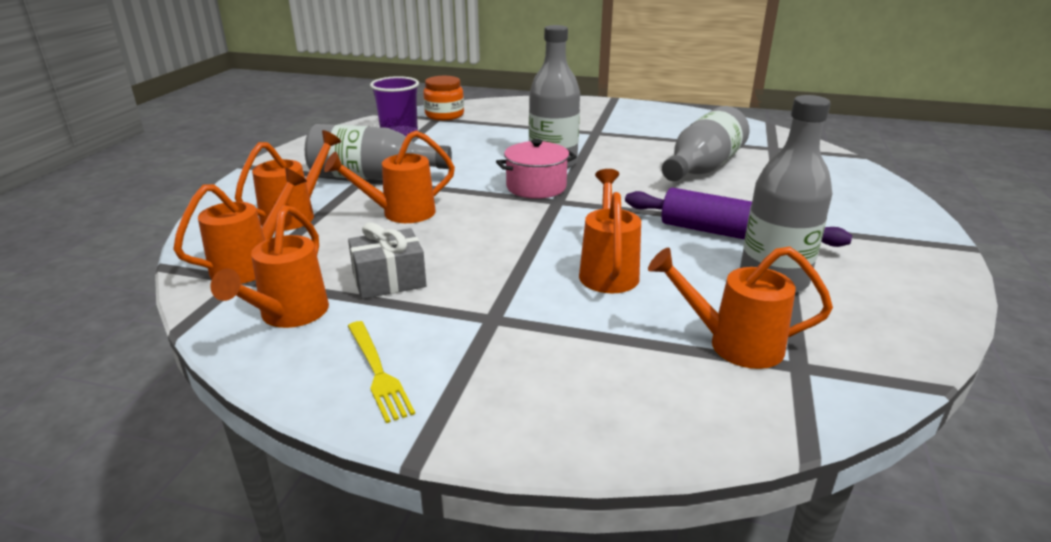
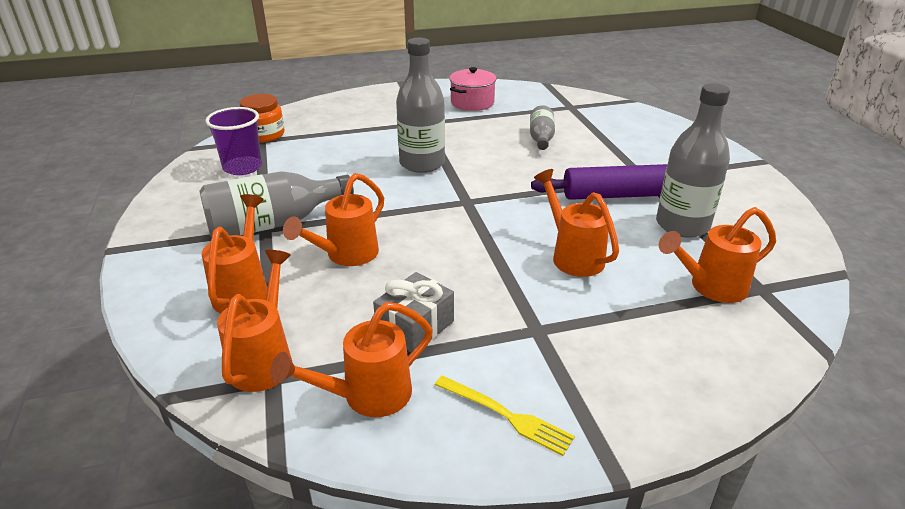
camera: 30 degrees left, 5 degrees up
orange watering can [210,205,329,328] -> orange watering can turned 75 degrees clockwise [270,302,433,417]
pink pot [496,139,577,199] -> pink pot moved to [449,67,496,111]
grey bottle [662,106,750,181] -> grey bottle [530,105,555,150], size x0.57

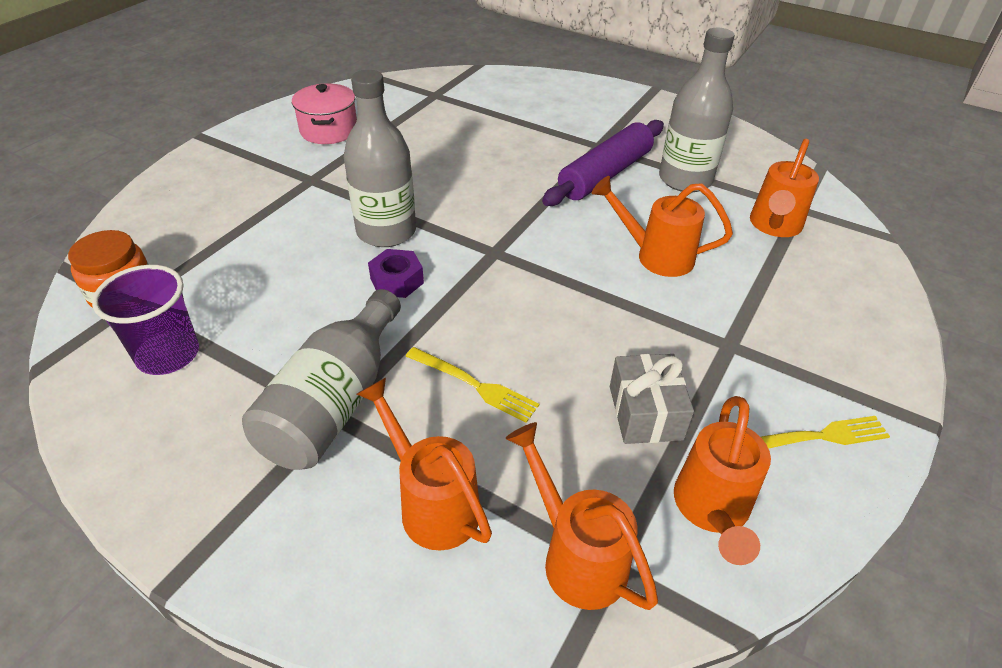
camera: 45 degrees left, 10 degrees up
orange watering can [283,173,384,266] -> yellow fork [406,347,539,423]
grey bottle [530,105,555,150] -> none
none -> purple nut [368,249,424,298]

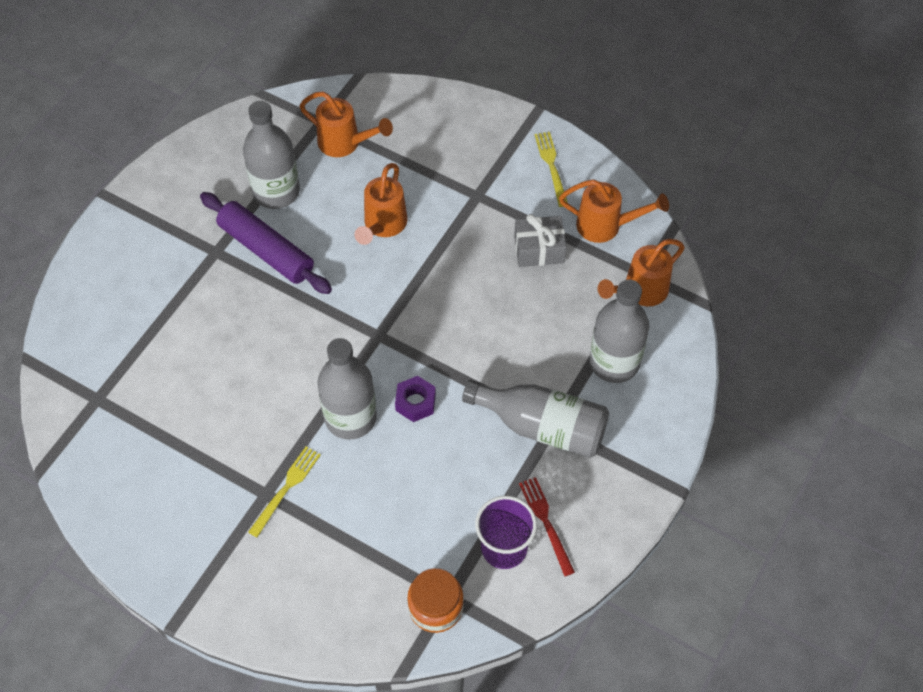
camera: 90 degrees left, 15 degrees up
pink pot [292,83,357,144] -> none
orange watering can [357,378,492,550] -> grey bottle [589,280,649,383]
yellow fork [406,347,539,423] -> yellow fork moved to [248,446,321,537]
none -> red fork [519,477,575,577]

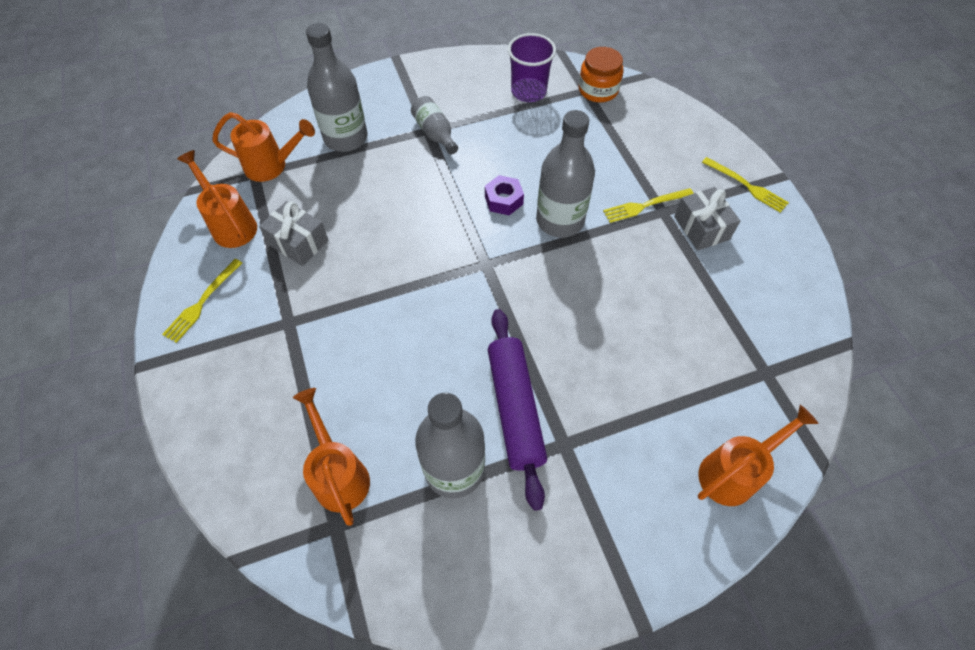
camera: 140 degrees left, 0 degrees up
orange watering can [355,163,408,245] -> orange watering can moved to [698,405,819,506]
grey bottle [462,380,609,458] -> grey bottle [411,96,458,155], size x0.57
red fork [519,477,575,577] -> none
none -> grey gift [674,187,740,250]
none -> yellow fork [702,157,789,213]

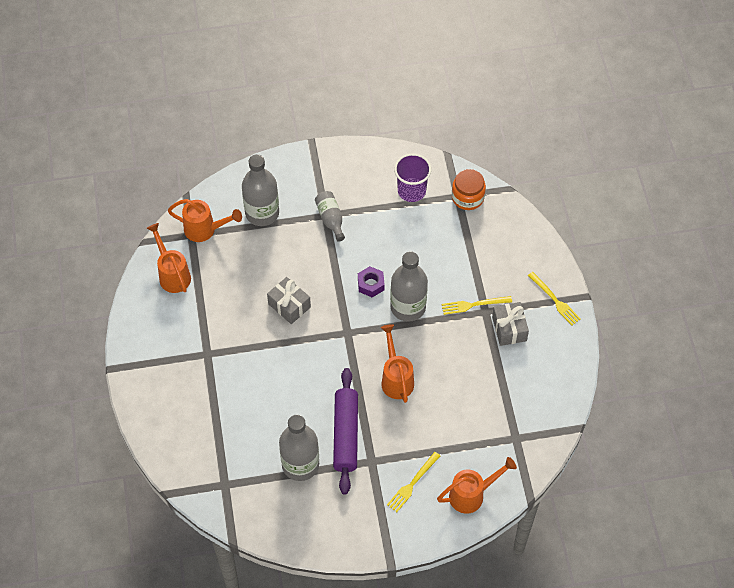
camera: 10 degrees right, 0 degrees up
yellow fork [162,259,242,343] -> yellow fork moved to [387,452,440,512]
grey gift [259,201,328,266] -> grey gift moved to [267,277,311,324]
orange watering can [293,388,370,526] -> orange watering can moved to [381,324,414,403]

